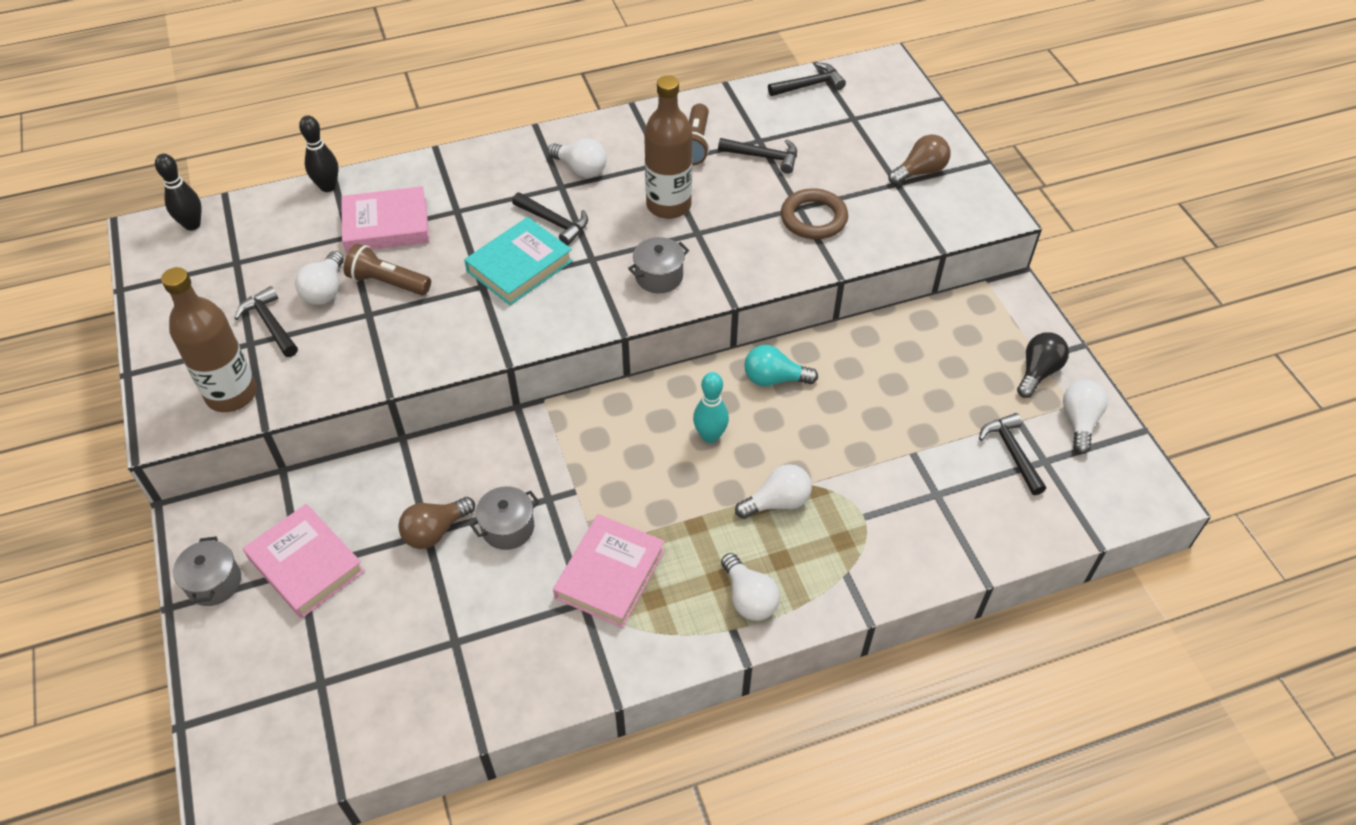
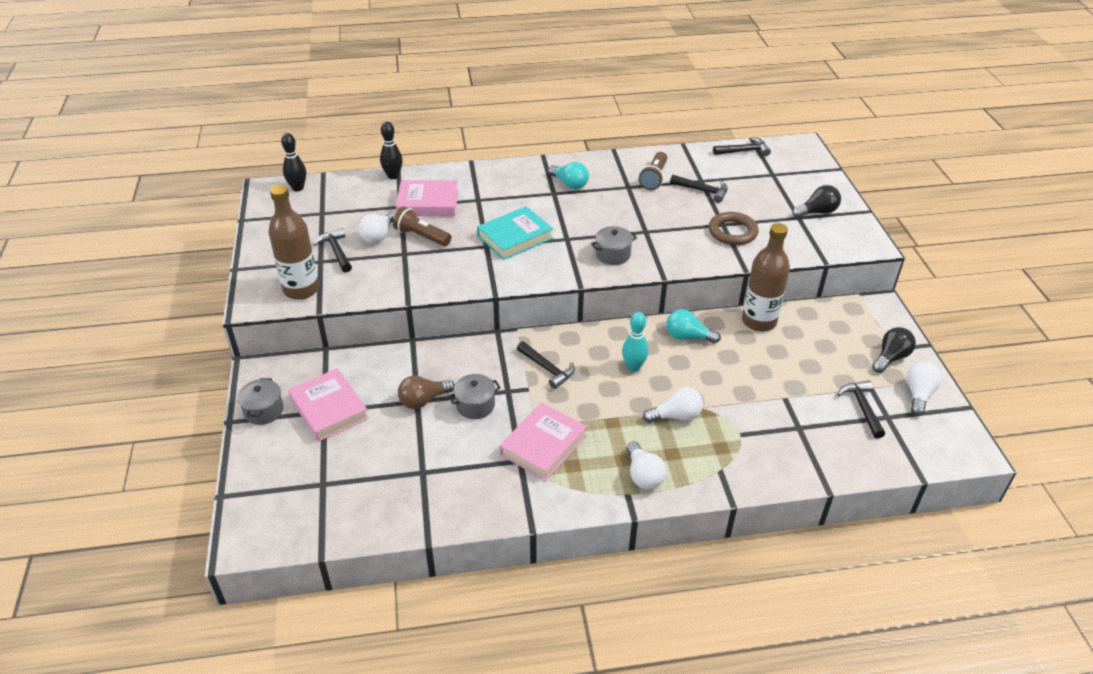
camera: 10 degrees right, 10 degrees down
black hammer [512,192,588,246] -> black hammer moved to [517,341,575,389]
white light bulb [548,139,607,178] -> turquoise light bulb [548,162,589,190]
brown bottle [644,75,692,219] -> brown bottle moved to [742,223,790,332]
brown light bulb [888,134,951,185] -> black light bulb [792,185,841,218]

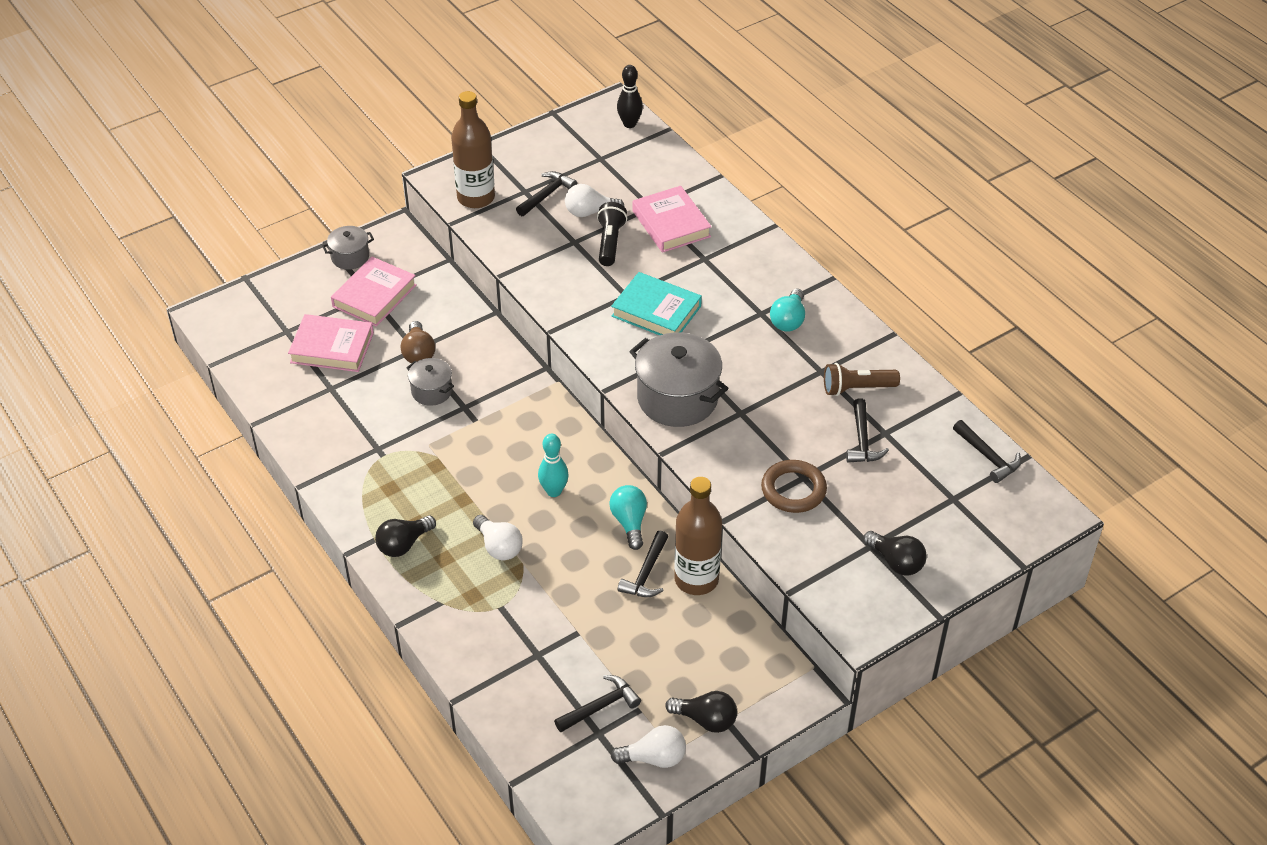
camera: 65 degrees right, 5 degrees up
black bowling pin [380,122,403,179] -> none
brown flashlight [393,207,451,246] -> black flashlight [597,202,627,266]
brown light bulb [398,376,455,409] -> brown light bulb turned 135 degrees counterclockwise [401,321,435,363]
pink book [500,403,587,481] -> pink book moved to [288,314,374,372]
black hammer [517,341,575,389] -> black hammer moved to [618,530,668,597]
grey pot [591,226,637,265] -> grey pot [629,332,729,427], size x1.89
white light bulb [627,441,666,489] -> black light bulb [375,515,436,557]

